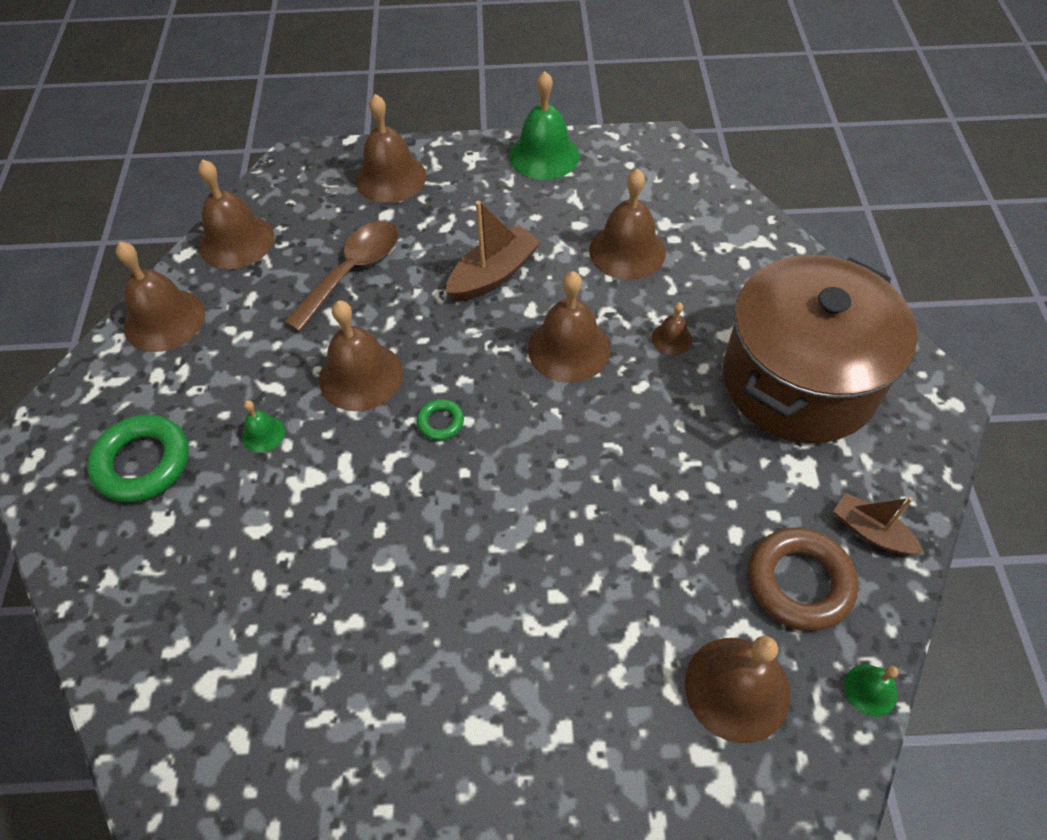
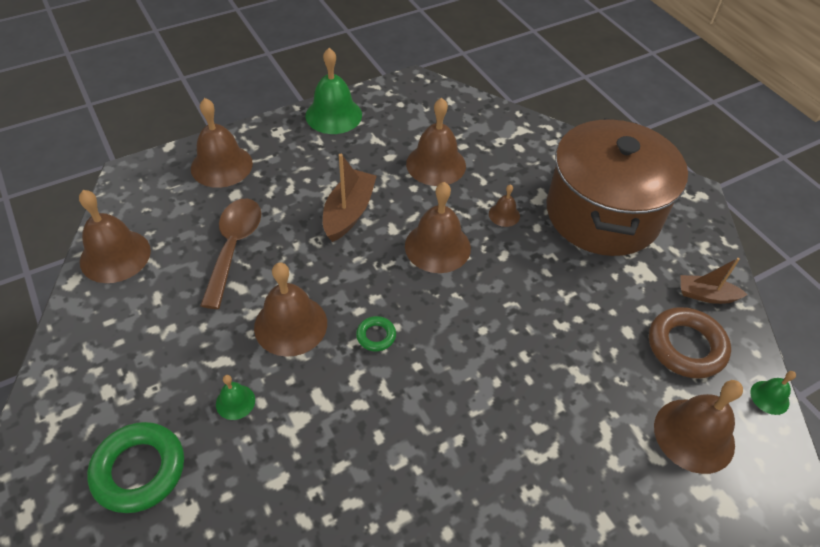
camera: 30 degrees left, 5 degrees down
brown bell [116,242,205,352] -> none

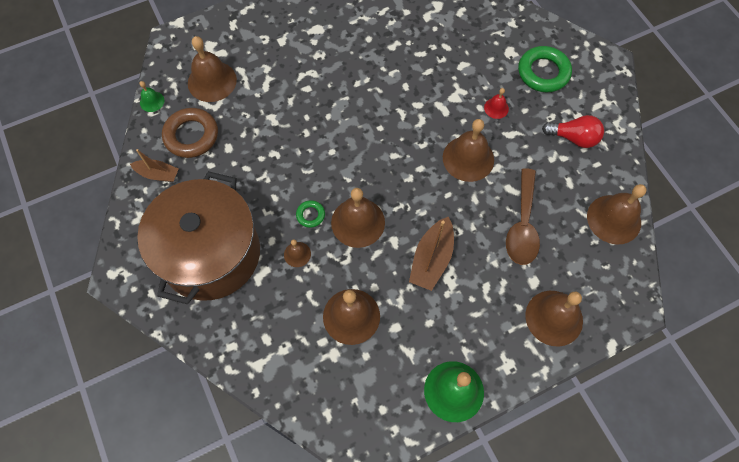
camera: 175 degrees left, 15 degrees up
green bell [216,375,255,420] -> red bell [484,88,509,119]
green ring [356,316,396,352] -> green ring moved to [296,200,325,228]
none -> red light bulb [542,115,604,148]

